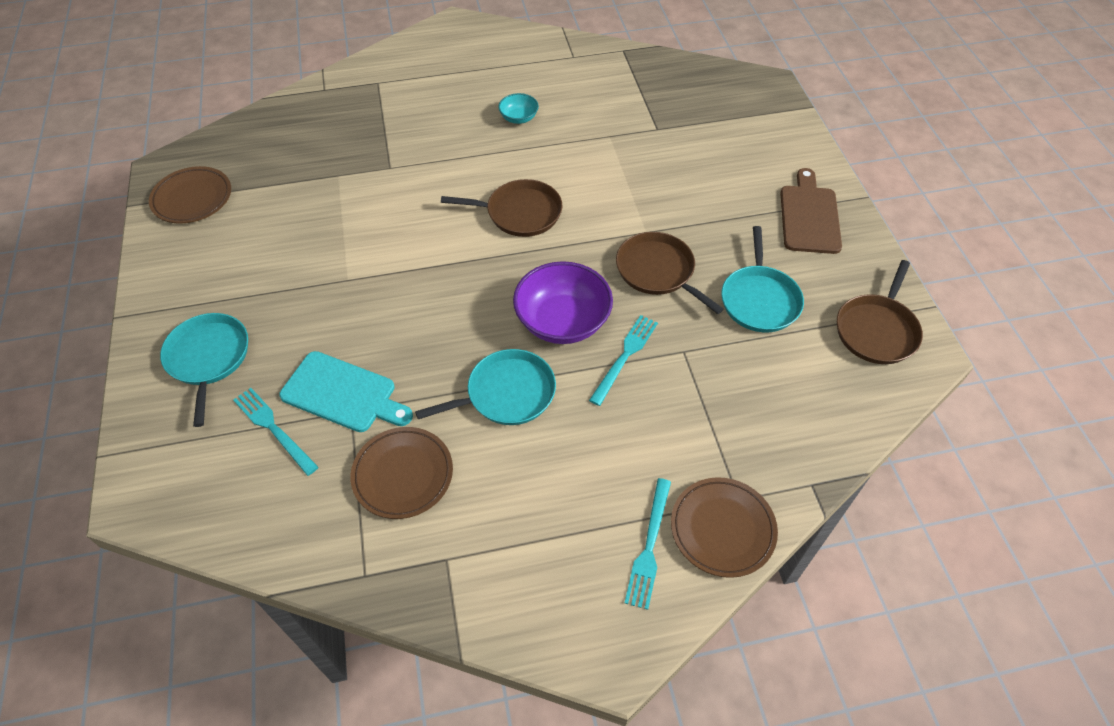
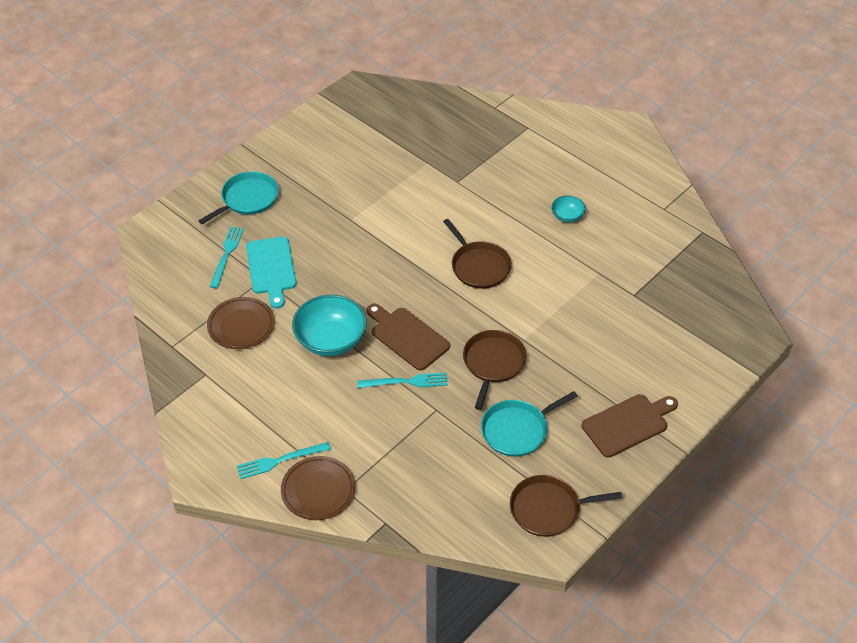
camera: 55 degrees right, 5 degrees down
brown plate [149,166,231,224] -> none
turquoise pan [415,349,556,425] -> turquoise bowl [292,295,367,356]
purple bowl [513,261,613,344] -> brown cutting board [367,304,450,371]

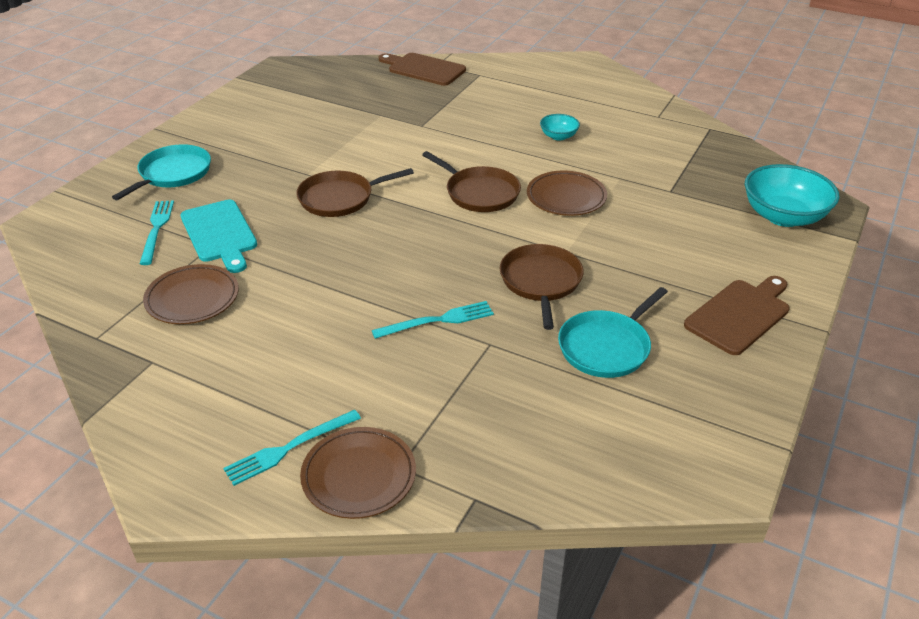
camera: 15 degrees left, 10 degrees down
turquoise bowl [292,295,367,356] -> turquoise bowl moved to [745,164,839,227]
brown cutting board [367,304,450,371] -> brown cutting board moved to [379,53,466,86]
brown pan [510,475,622,537] -> brown pan moved to [296,168,414,217]
none -> brown plate [527,171,607,216]

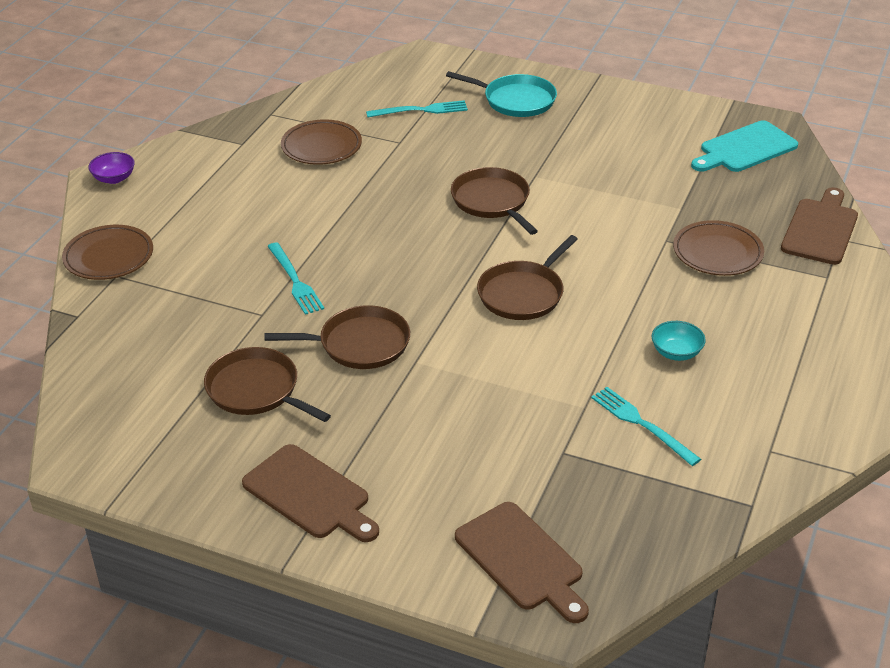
camera: 85 degrees right, 0 degrees up
turquoise cutting board [181,200,257,273] -> turquoise cutting board moved to [691,120,798,172]
turquoise fork [223,410,361,486] -> turquoise fork moved to [591,387,701,466]
brown plate [527,171,607,216] -> brown plate moved to [673,220,764,276]
turquoise pan [558,287,668,378] -> brown pan [204,347,331,422]
turquoise bowl [745,164,839,227] -> brown cutting board [455,502,589,623]
none -> purple bowl [88,152,135,184]

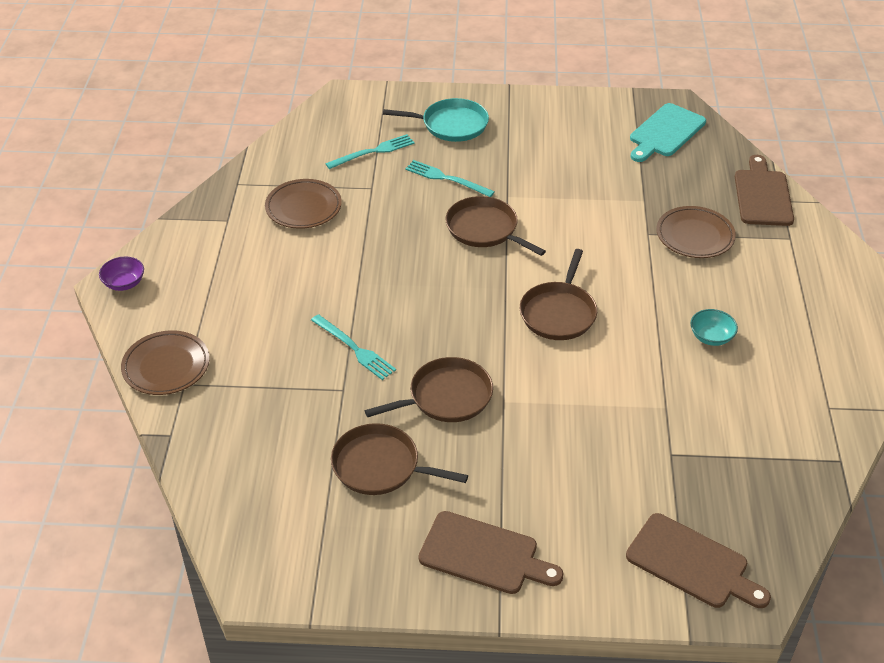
camera: 20 degrees left, 5 degrees up
turquoise fork [591,387,701,466] -> turquoise fork moved to [405,160,495,197]

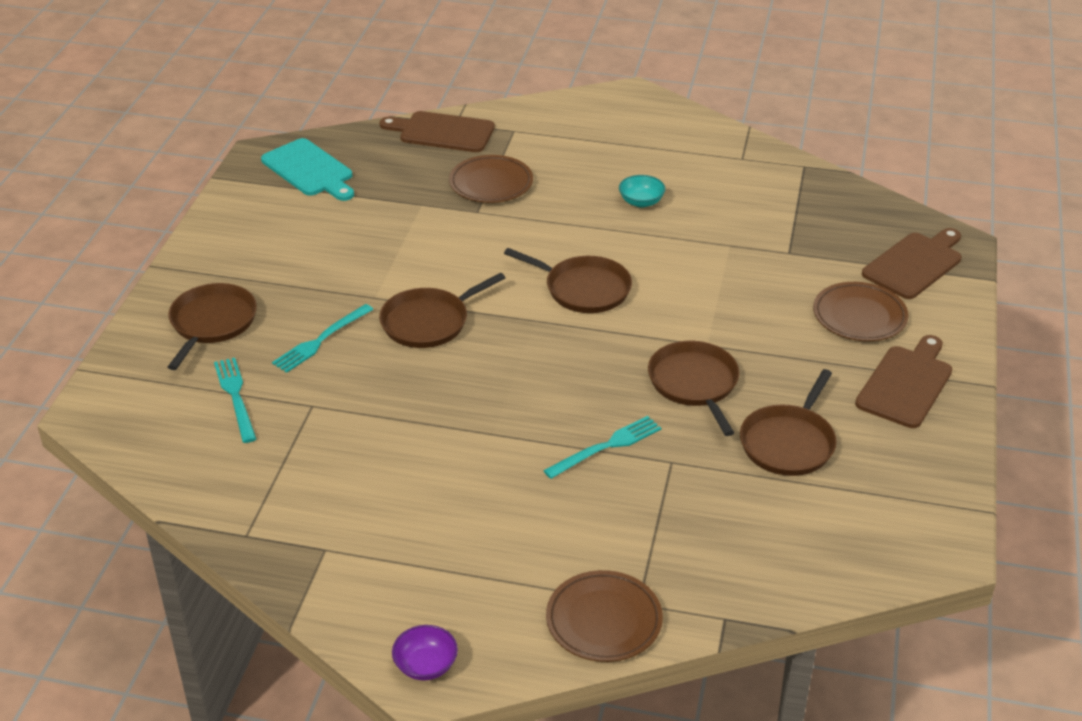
camera: 80 degrees left, 5 degrees down
brown plate [265,179,342,229] -> brown plate moved to [813,282,909,341]
turquoise pan [383,98,489,142] -> brown pan [168,283,257,370]

